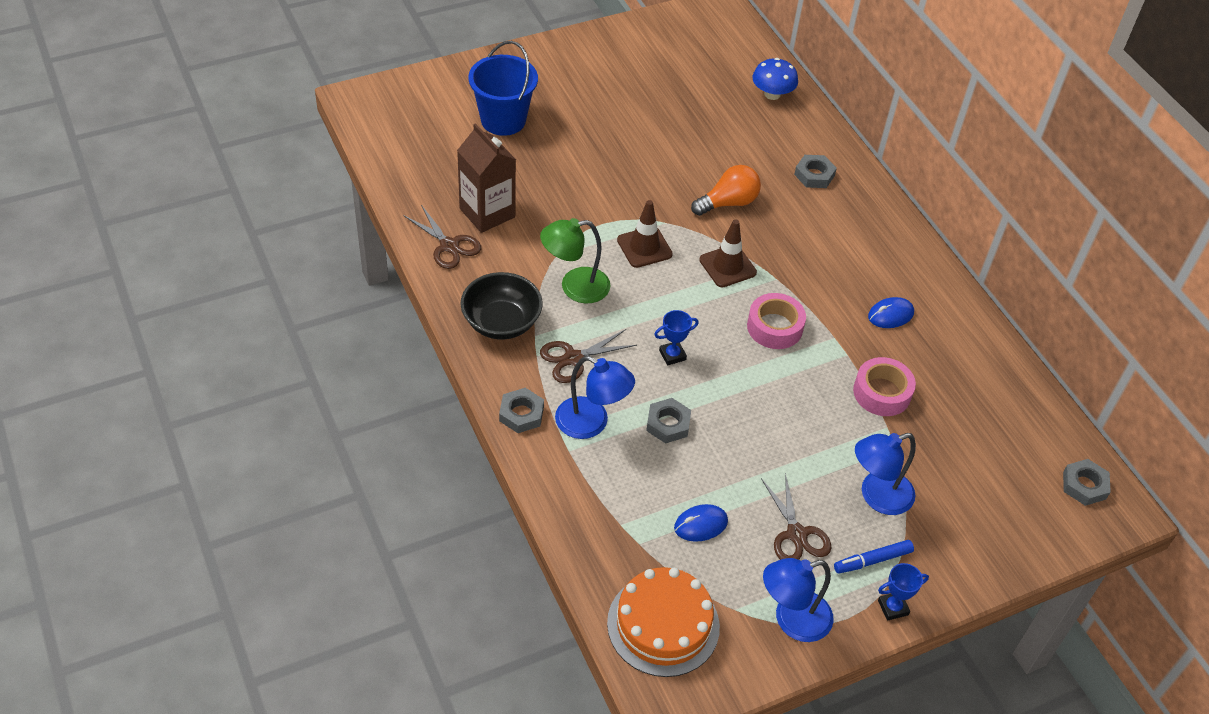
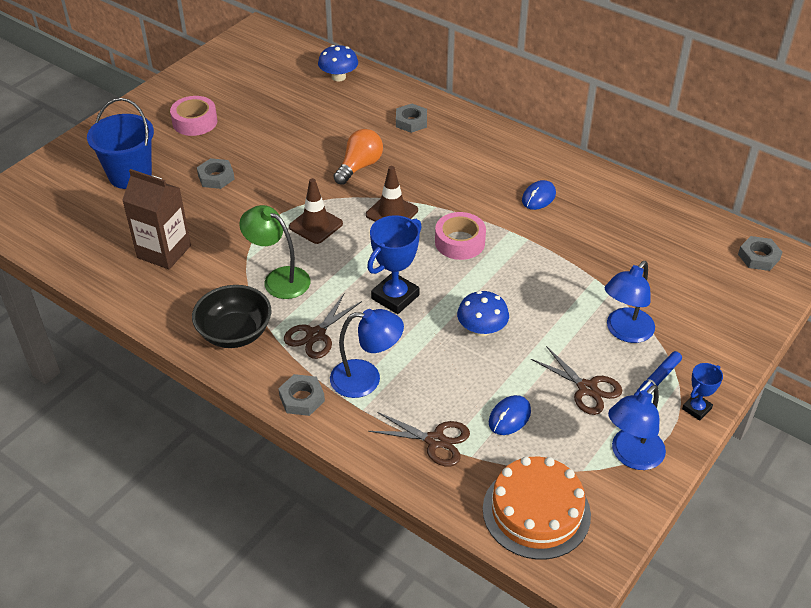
camera: 25 degrees left, 5 degrees down
brown scissors [403,205,481,269] -> brown scissors moved to [368,412,470,467]
green lamp [540,218,610,303] -> green lamp turned 75 degrees clockwise [239,205,310,299]
grey nut [646,398,691,444] -> grey nut moved to [197,158,235,189]
blue trophy [654,310,699,365] -> blue trophy [367,215,421,314], size x1.79
pink tape [853,357,916,416] -> pink tape moved to [170,96,217,136]
none -> blue mushroom [457,291,509,337]

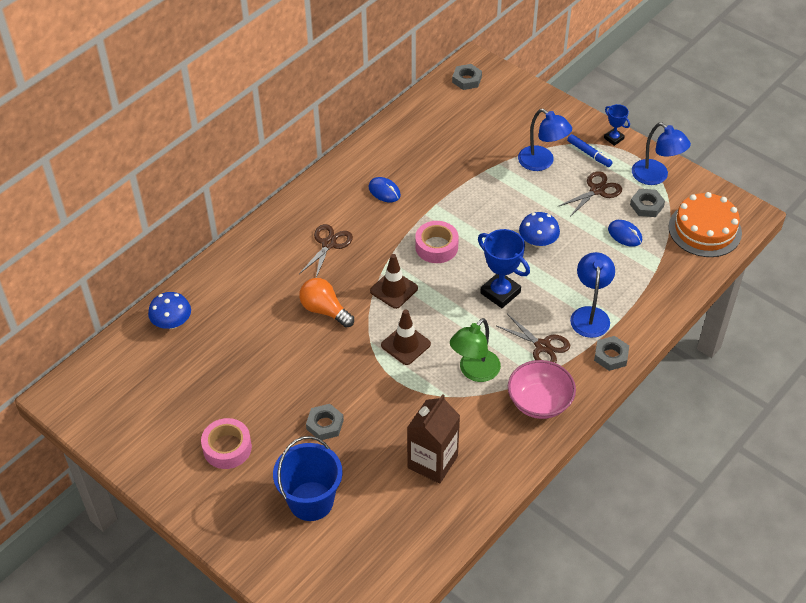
camera: 85 degrees left, 5 degrees up
black bowl [192,285,271,348] -> pink bowl [508,360,576,419]
brown scissors [368,412,470,467] -> brown scissors moved to [299,224,353,278]
grey nut [396,104,427,133] -> grey nut moved to [630,189,665,217]

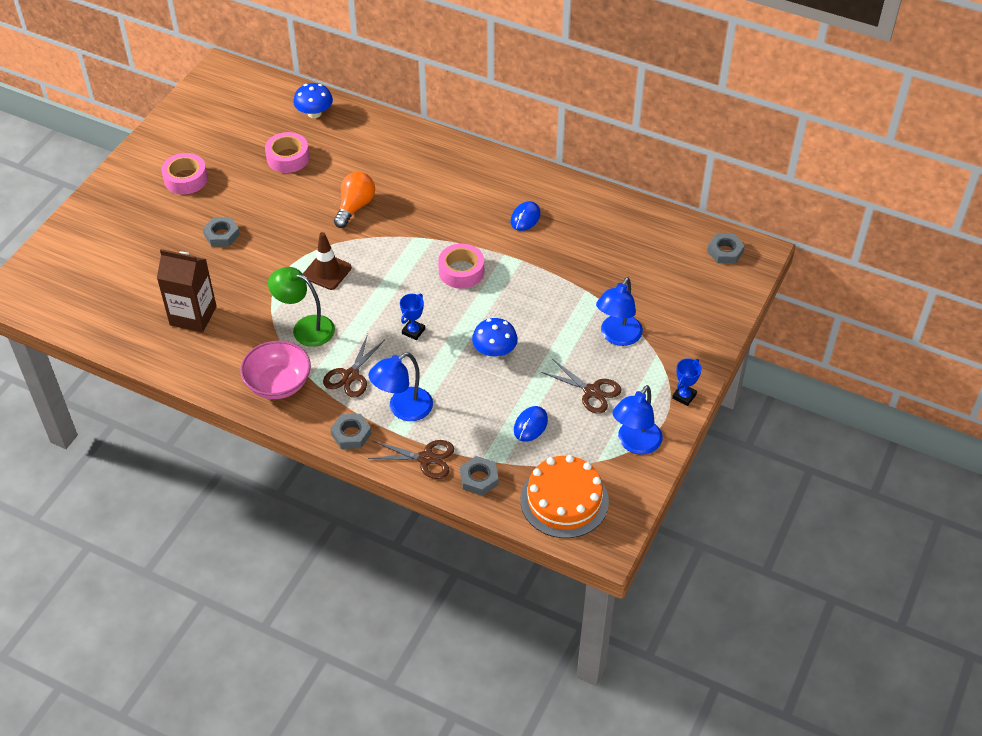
camera: 75 degrees right, 0 degrees up
blue bucket [273,436,343,521] -> none
brown scissors [299,224,353,278] -> brown scissors moved to [368,440,454,479]
brown traffic cone [370,254,418,309] -> none
blue trophy [478,229,530,308] -> blue trophy [400,294,425,340], size x0.56
blue marker [567,134,613,167] -> none
blue lamp [570,252,615,338] -> blue lamp turned 150 degrees clockwise [368,352,433,421]
grey nut [630,189,665,217] -> grey nut moved to [460,456,499,496]
none -> pink tape [265,132,309,173]

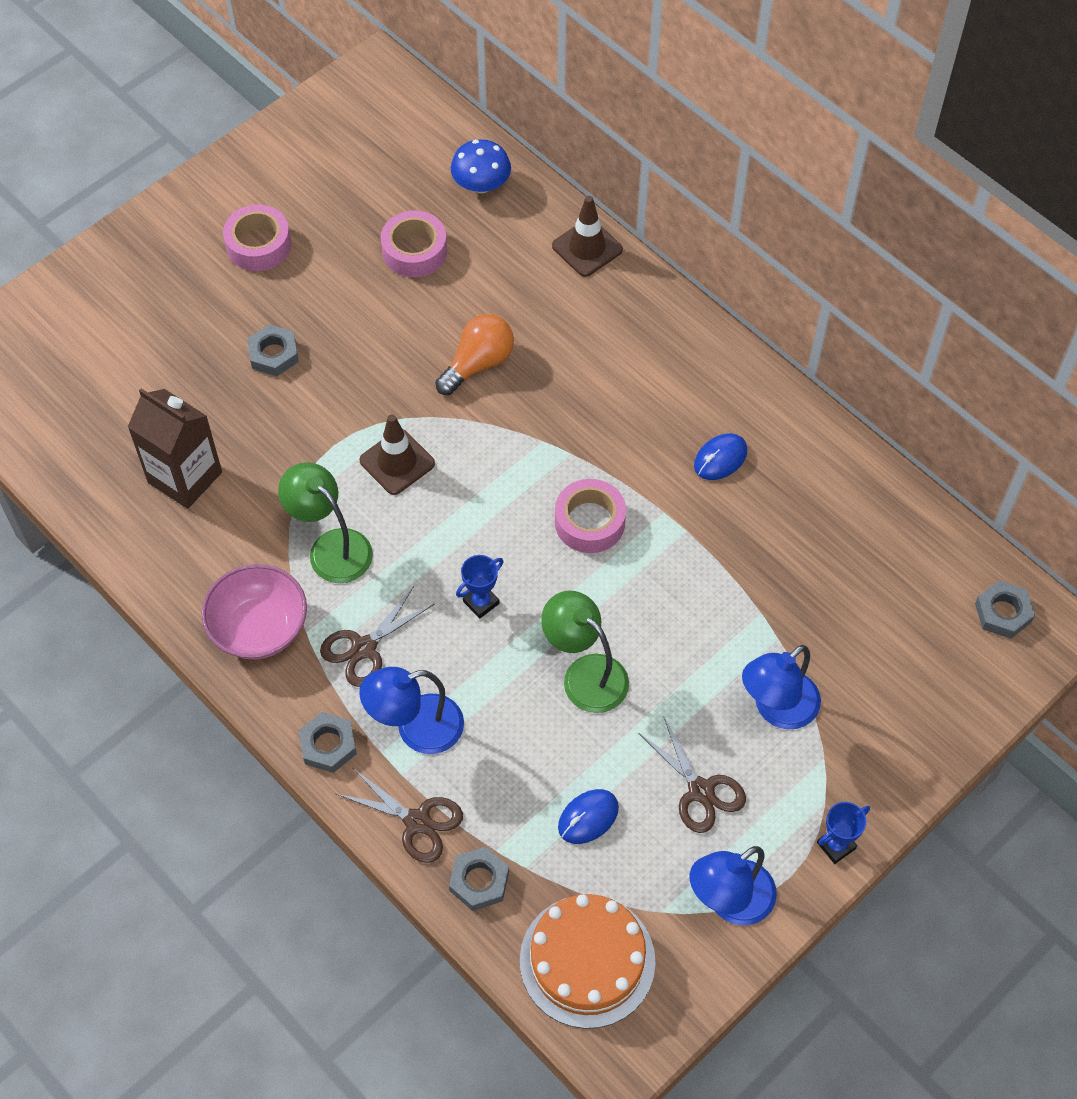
camera: 20 degrees right, 10 degrees up
blue mushroom [472,318,518,358] -> green lamp [541,591,629,713]
none -> brown traffic cone [552,196,623,277]

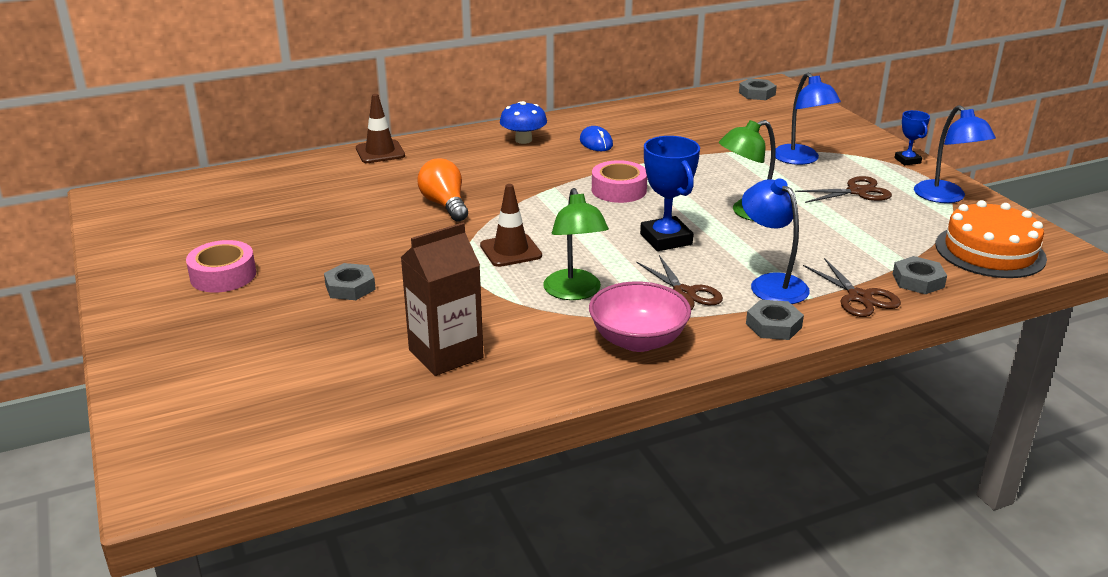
camera: 70 degrees left, 30 degrees down
green lamp [278,462,373,583] -> green lamp turned 75 degrees counterclockwise [543,188,609,300]
brown scissors [336,767,463,863] -> brown scissors turned 105 degrees clockwise [803,258,901,317]
blue lamp [359,667,464,754] -> blue lamp turned 150 degrees clockwise [742,178,810,304]
pink tape [381,210,447,277] -> none
blue mushroom [451,139,511,193] -> blue mushroom moved to [500,101,547,144]
blue trophy [456,555,504,619] -> blue trophy [640,136,700,251], size x1.79
blue mouse [558,789,619,844] -> none

